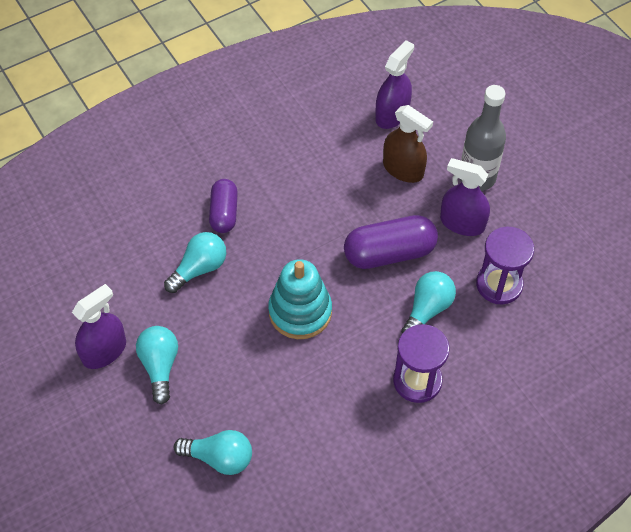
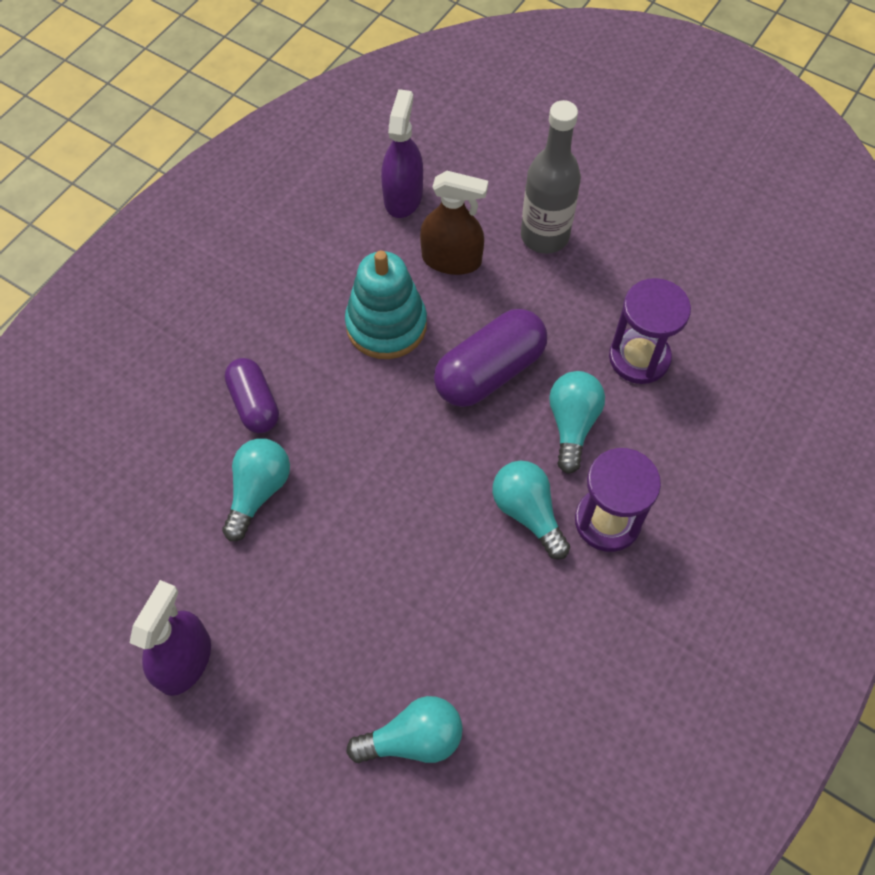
camera: 25 degrees left, 5 degrees up
turquoise light bulb [136,326,178,404] -> turquoise light bulb moved to [492,461,570,559]
turquoise stacking toy [268,259,332,339] -> turquoise stacking toy moved to [345,251,427,359]
purple spray bottle [440,158,490,236] -> none

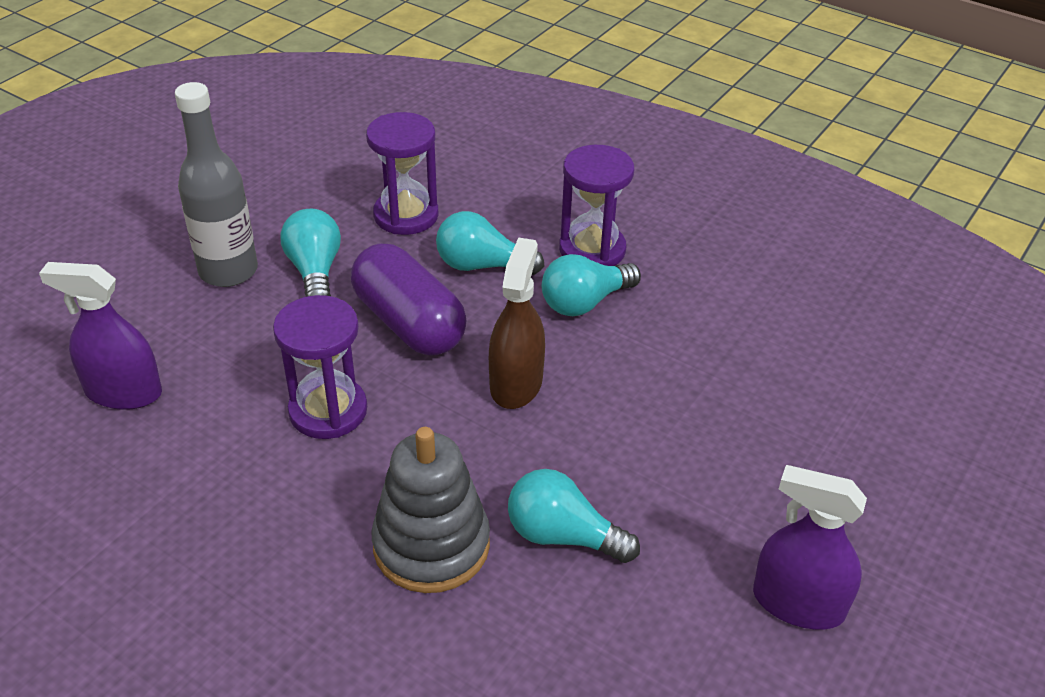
camera: 90 degrees left, 20 degrees down
purple capsule [225,358,279,433] -> grey stacking toy [371,427,490,593]
turquoise stacking toy [345,251,427,359] -> purple hourglass [273,295,367,439]
turquoise light bulb [346,696,463,763] -> turquoise light bulb moved to [280,209,341,297]
brown spray bottle [420,171,488,275] -> brown spray bottle moved to [489,237,545,409]

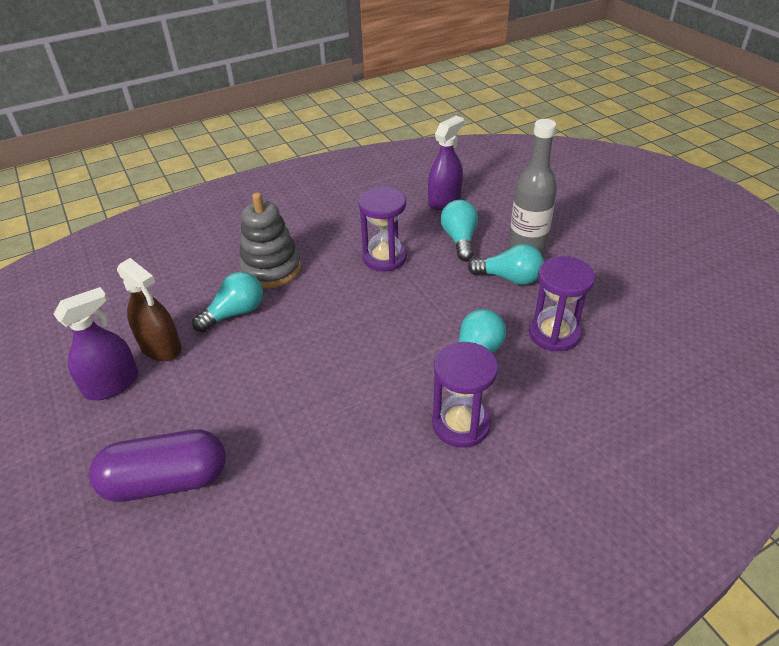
camera: 120 degrees right, 0 degrees up
purple capsule [351,243,467,356] -> purple capsule moved to [89,429,226,502]
brown spray bottle [489,237,545,409] -> brown spray bottle moved to [117,258,181,361]
turquoise light bulb [542,254,641,316] -> turquoise light bulb moved to [441,200,478,261]

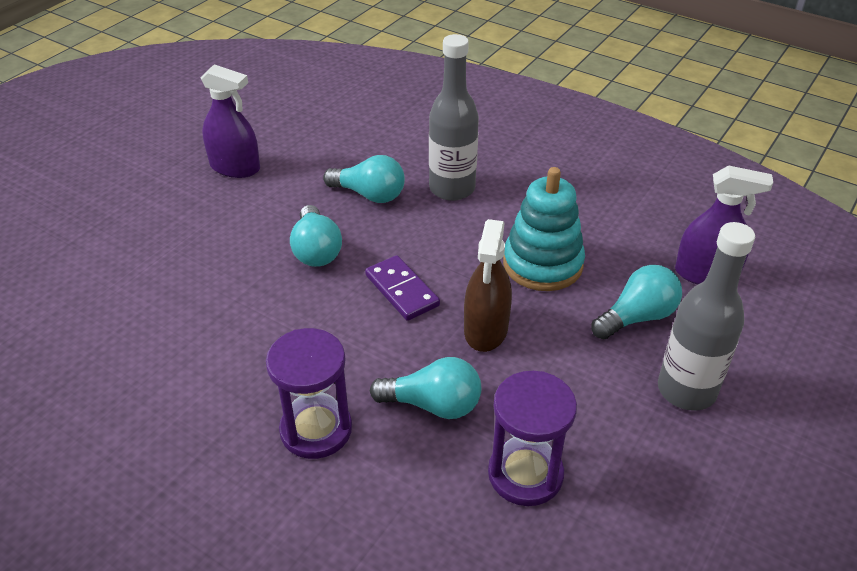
camera: 60 degrees right, 0 degrees up
purple capsule [89,429,226,502] -> none
brown spray bottle [117,258,181,361] -> brown spray bottle moved to [464,219,512,352]
grey stacking toy [239,192,301,288] -> grey bottle [429,34,479,201]
purple hourglass [359,187,407,272] -> turquoise stacking toy [503,167,585,291]
turquoise light bulb [468,244,544,285] -> turquoise light bulb moved to [290,205,342,267]
none -> purple domino [365,255,440,321]

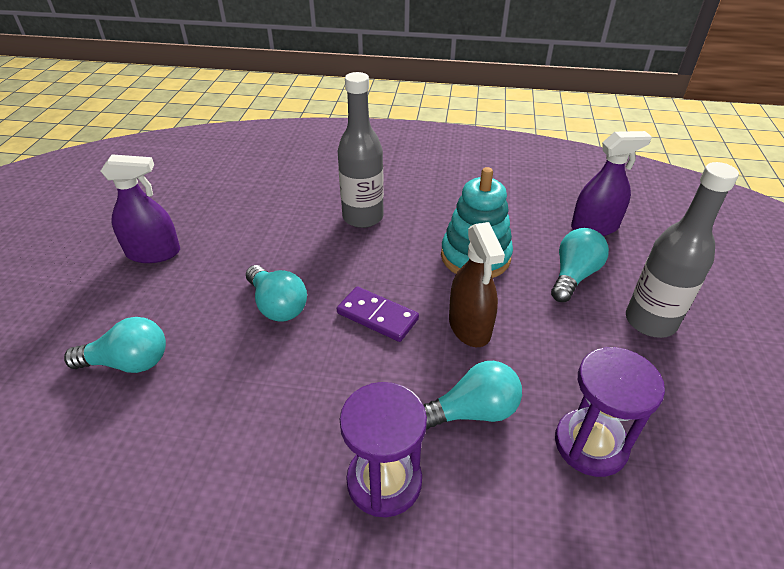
camera: 25 degrees left, 0 degrees up
turquoise light bulb [323,155,405,203] -> turquoise light bulb moved to [64,317,166,373]

